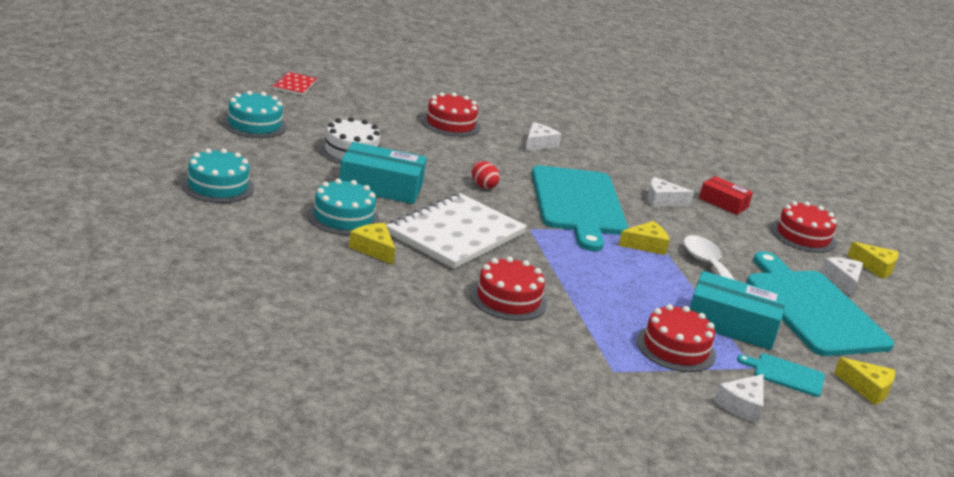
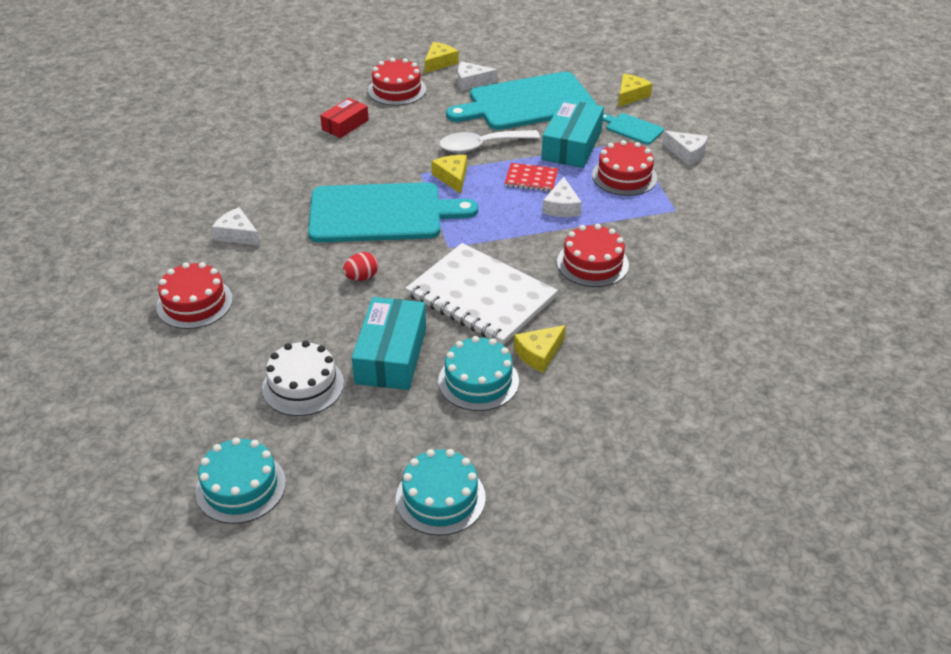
camera: 85 degrees left, 15 degrees up
red notebook [272,71,317,95] -> red notebook moved to [504,163,558,191]
white cheese [647,177,694,206] -> white cheese moved to [542,177,582,217]
turquoise cutting board [737,353,825,397] -> turquoise cutting board turned 105 degrees clockwise [603,113,664,144]

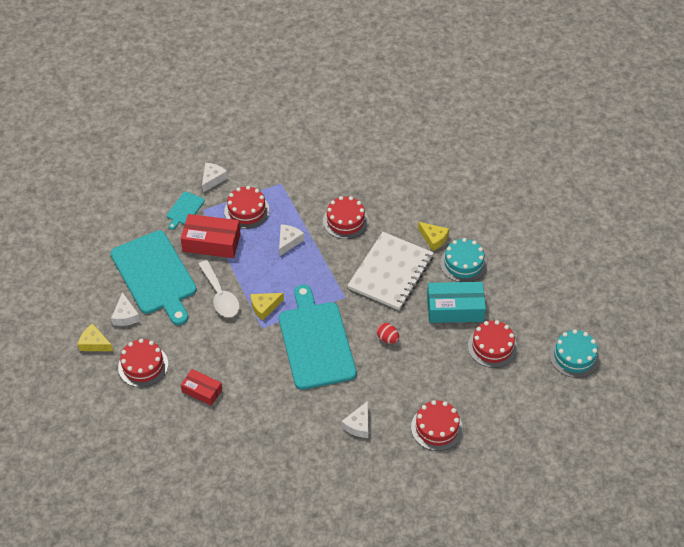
camera: 100 degrees left, 10 degrees up
white cake [262,340,344,416] -> red cake [468,320,517,368]
turquoise cake [396,449,486,536] -> none
red notebook [504,163,558,191] -> none
turquoise box [541,99,604,168] -> red box [180,214,241,258]
white cheese [542,177,582,217] -> white cheese turned 60 degrees counterclockwise [279,224,304,256]
yellow cheese [618,74,652,107] -> none

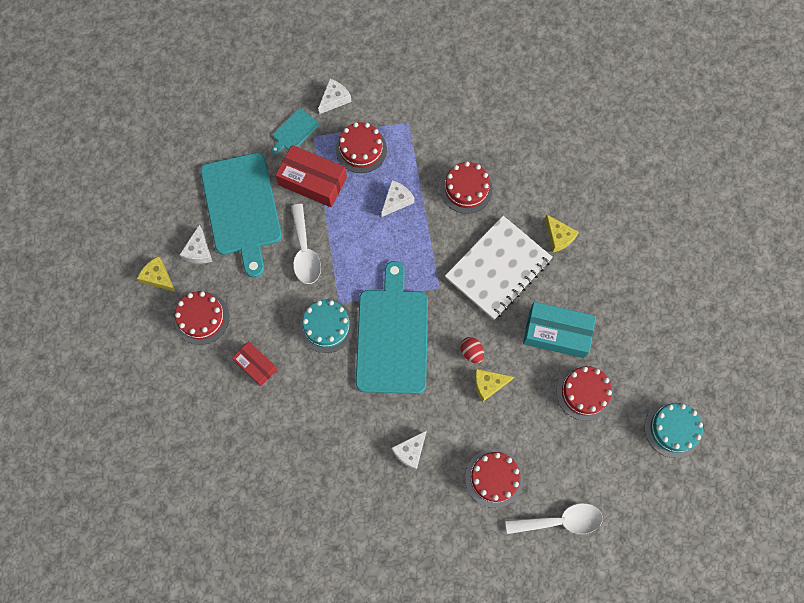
camera: 15 degrees right, 20 degrees up
yellow cheese [251,293,284,321] -> yellow cheese moved to [475,369,514,402]
turquoise cake [440,238,487,282] -> turquoise cake moved to [300,300,354,353]
none -> white spoon [505,503,603,534]

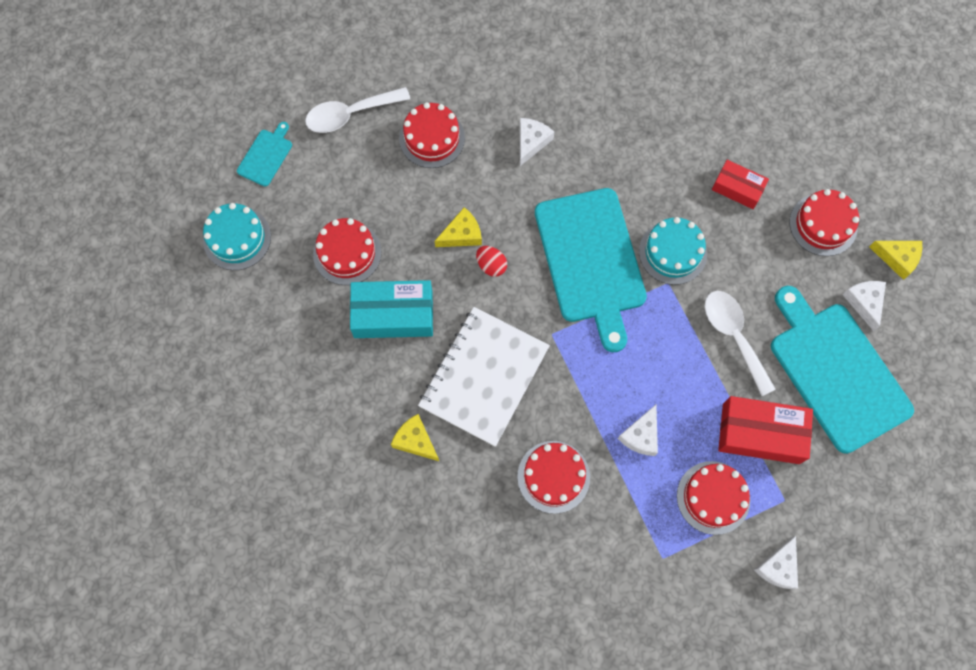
camera: 165 degrees right, 0 degrees up
turquoise cutting board [271,109,319,154] -> turquoise cutting board moved to [237,122,292,186]

